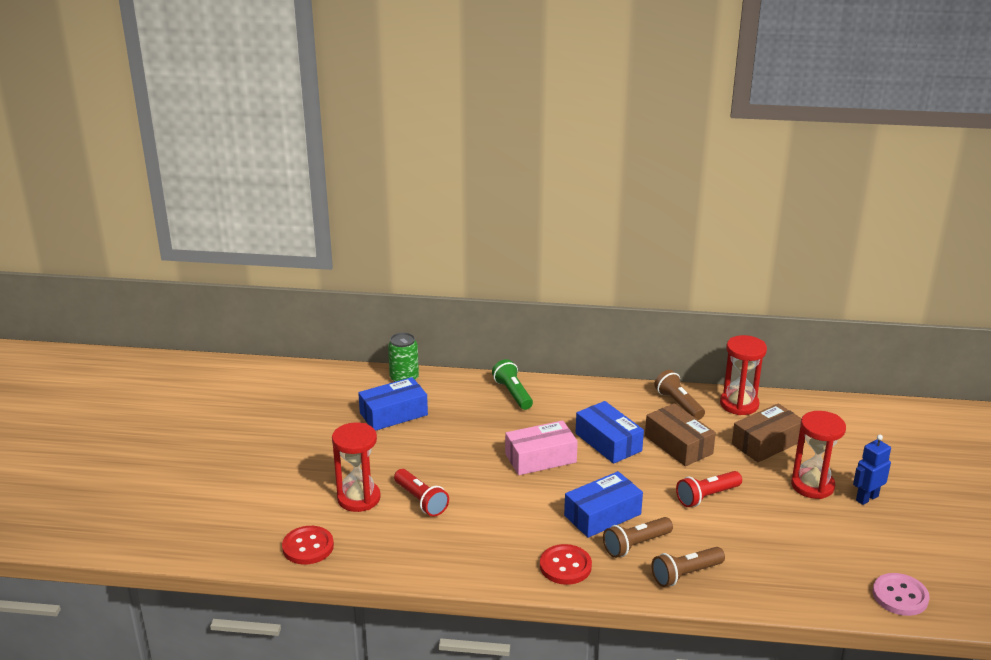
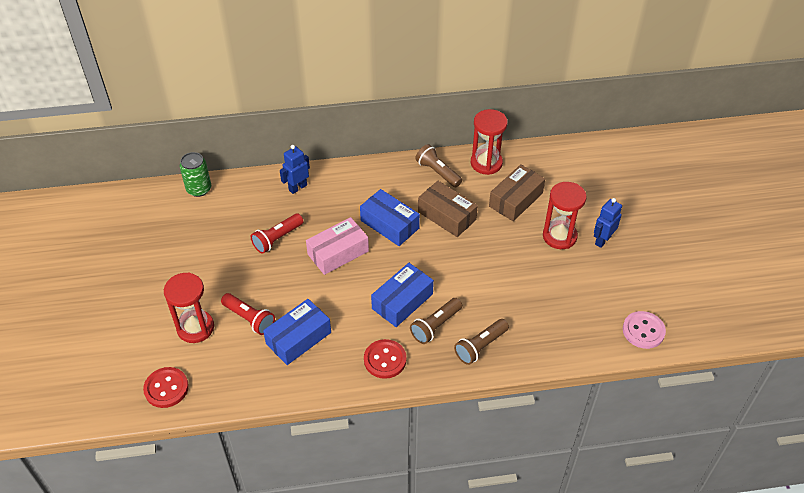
camera: 15 degrees left, 20 degrees up
blue box [358,377,428,431] -> blue box moved to [263,299,331,365]
green flashlight [492,359,533,410] -> blue robot [280,145,310,194]
red flashlight [676,471,742,507] -> red flashlight moved to [251,213,304,254]

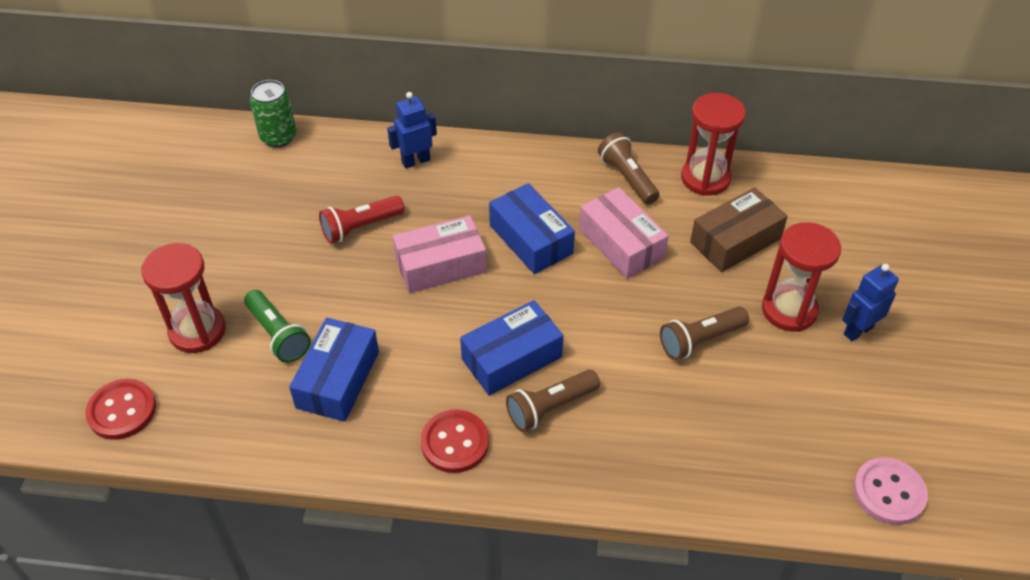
camera: 15 degrees right, 0 degrees up
red flashlight [221,293,275,335] -> green flashlight [244,290,311,363]
blue box [263,299,331,365] -> blue box turned 45 degrees counterclockwise [289,318,379,422]
brown box [418,181,478,237] -> pink box [579,187,669,279]
brown flashlight [454,319,509,365] -> brown flashlight moved to [660,306,749,360]

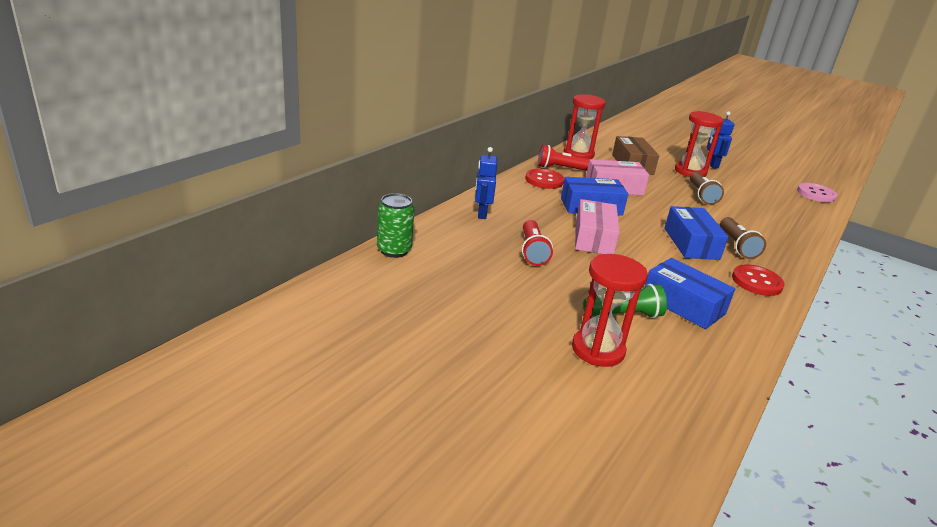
camera: 65 degrees left, 20 degrees down
red button [85,379,156,440] -> red button moved to [525,168,564,189]
brown flashlight [598,132,659,204] -> red flashlight [538,145,590,171]

